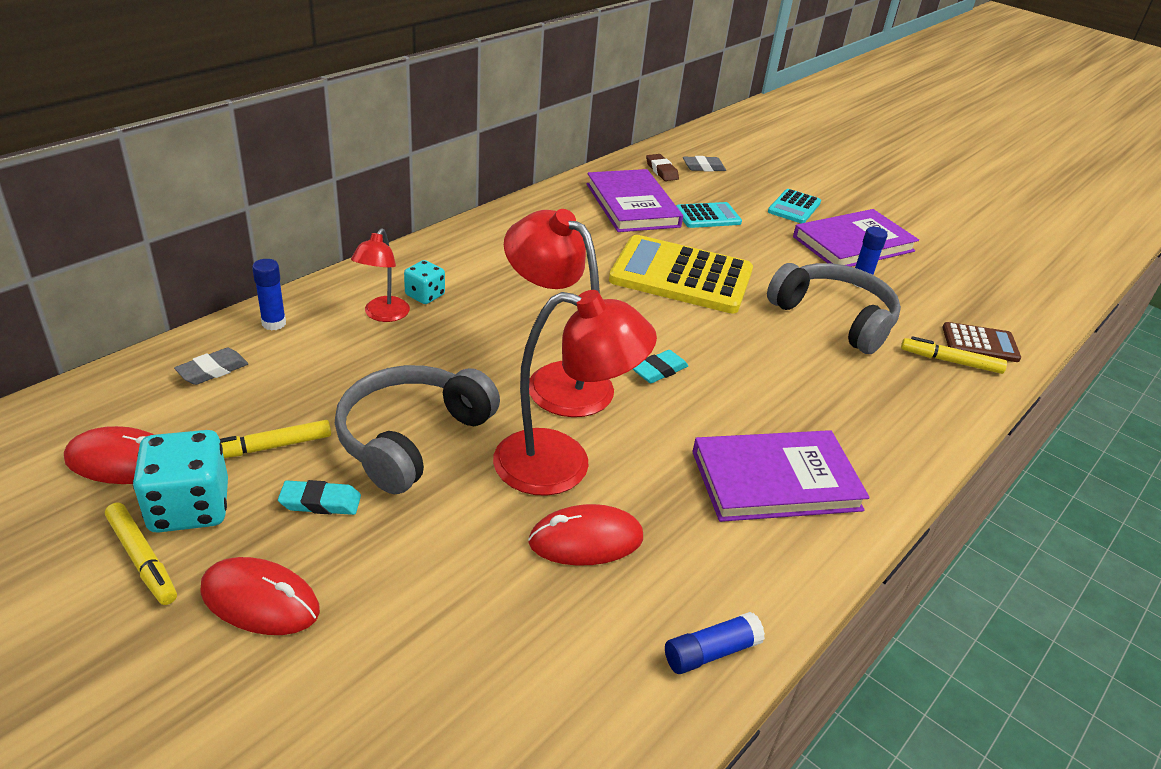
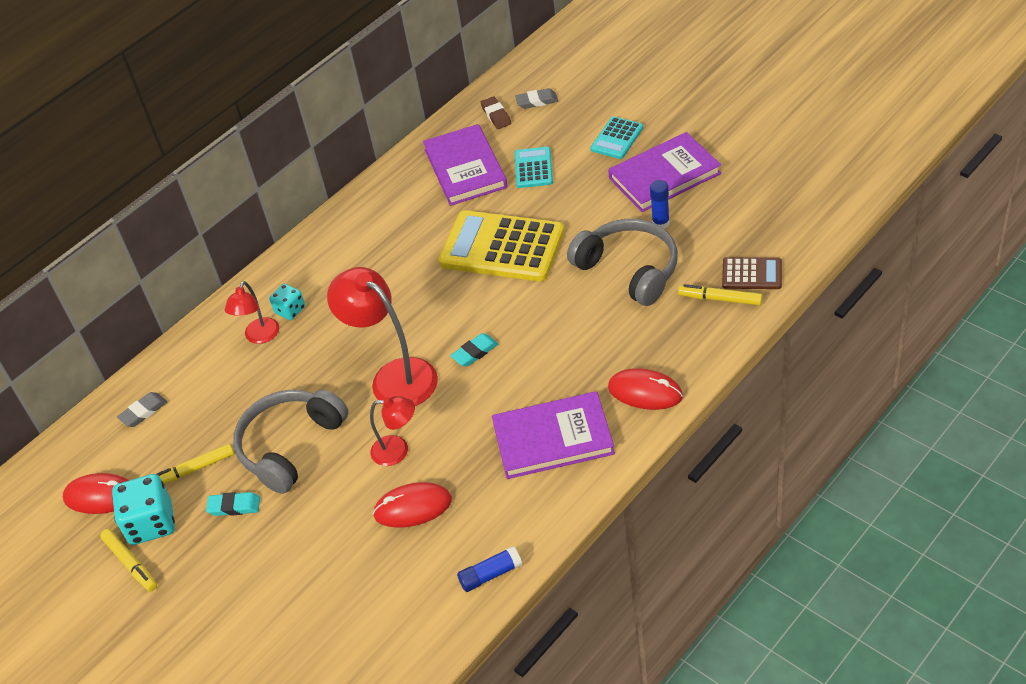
camera: 10 degrees right, 10 degrees up
red mouse [200,557,320,635] -> red mouse moved to [608,368,683,410]
blue glue stick [252,259,286,331] -> none
red lamp [493,290,657,496] -> red lamp [370,396,415,466], size x0.55
turquoise calculator [676,202,742,228] -> turquoise calculator turned 75 degrees counterclockwise [515,147,553,188]

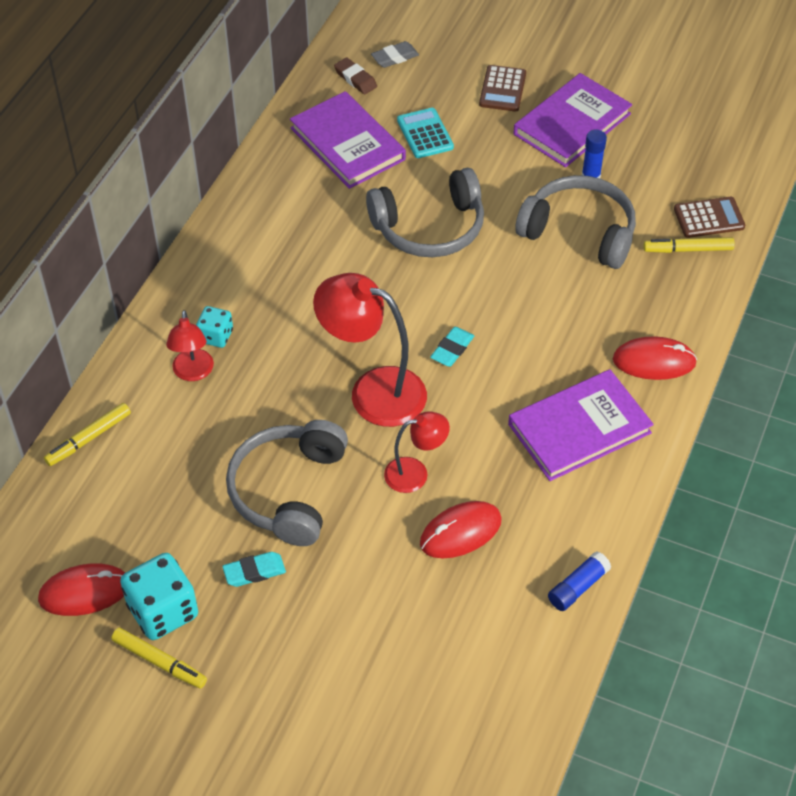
camera: 25 degrees left, 5 degrees up
grey eraser [117,392,167,427] -> none
yellow marker [157,444,234,484] -> yellow marker moved to [44,403,131,466]
yellow calculator [439,210,564,281] -> grey headphones [366,168,484,257]
turquoise calculator [590,116,643,159] -> brown calculator [479,65,526,112]

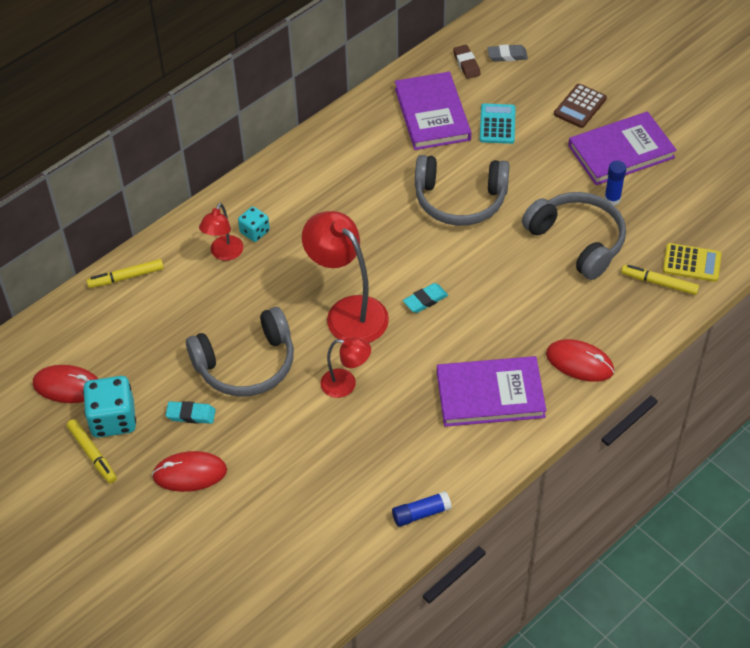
camera: 25 degrees right, 0 degrees up
grey headphones [226,420,348,546] -> grey headphones turned 150 degrees counterclockwise [186,307,294,397]
red mouse [420,501,502,558] -> red mouse moved to [152,451,227,492]
brown calculator [674,197,745,238] -> yellow calculator [663,243,721,282]

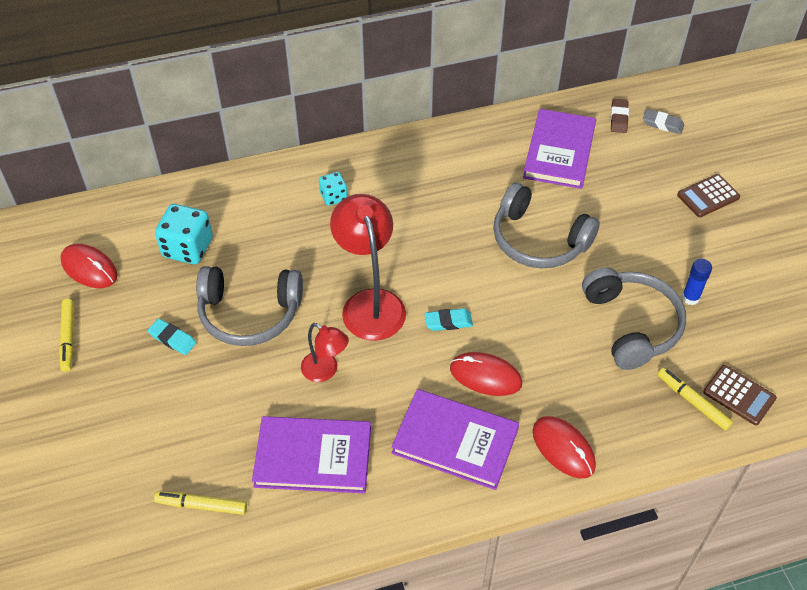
camera: 25 degrees right, 0 degrees up
turquoise dice [83,376,136,438] -> turquoise dice moved to [155,204,213,264]
yellow marker [86,259,164,288] -> yellow marker moved to [154,491,247,515]
red mouse [152,451,227,492] -> red mouse moved to [450,352,522,396]
red lamp [199,203,244,261] -> none
blue glue stick [392,491,452,527] -> none
turquoise calculator [480,103,516,144] -> none
purple book [568,112,677,185] -> purple book moved to [252,416,371,493]
yellow calculator [663,243,721,282] -> brown calculator [703,365,777,425]

